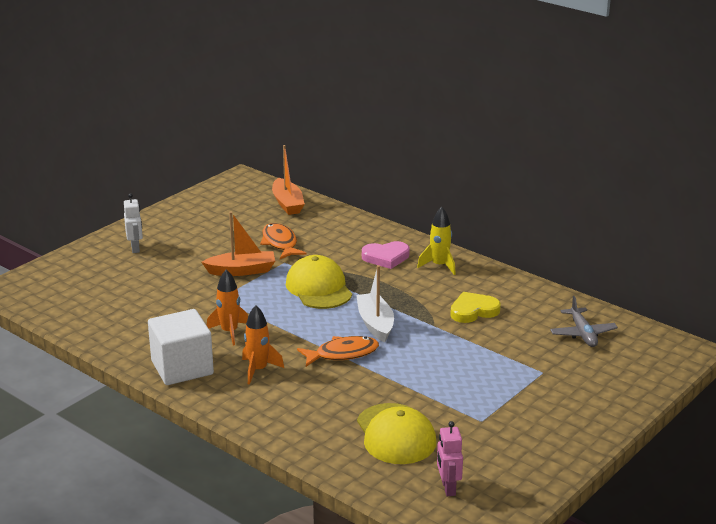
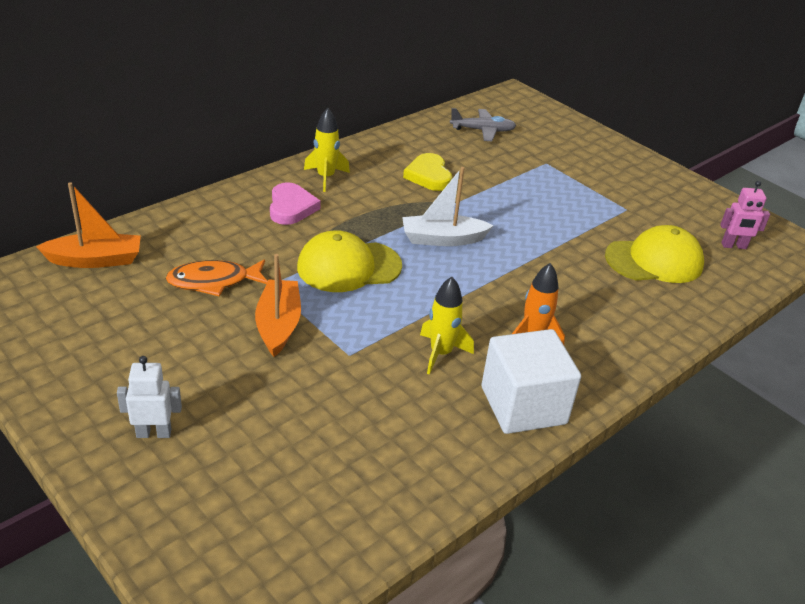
camera: 85 degrees left, 10 degrees up
orange rocket [207,270,248,346] -> yellow rocket [420,277,474,375]
orange fish [297,336,379,367] -> none

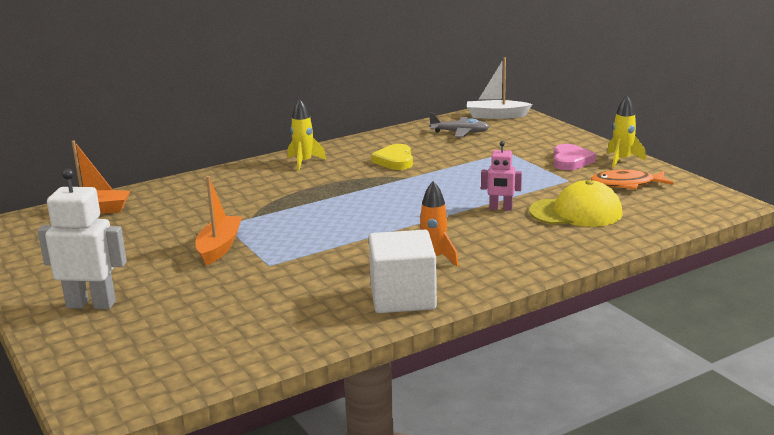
camera: 15 degrees right, 15 degrees down
white robot [117,356,182,438] -> white robot [38,168,127,309], size x1.72
orange fish [166,259,268,296] -> orange fish moved to [591,170,674,190]
pink heart [270,182,321,225] -> pink heart moved to [554,144,596,170]
yellow cap [297,230,402,292] -> none
white boat [402,167,494,246] -> white boat moved to [467,58,532,119]
yellow rocket [420,277,474,375] -> yellow rocket moved to [607,95,646,168]
pink robot [720,181,770,249] -> pink robot moved to [481,141,522,211]

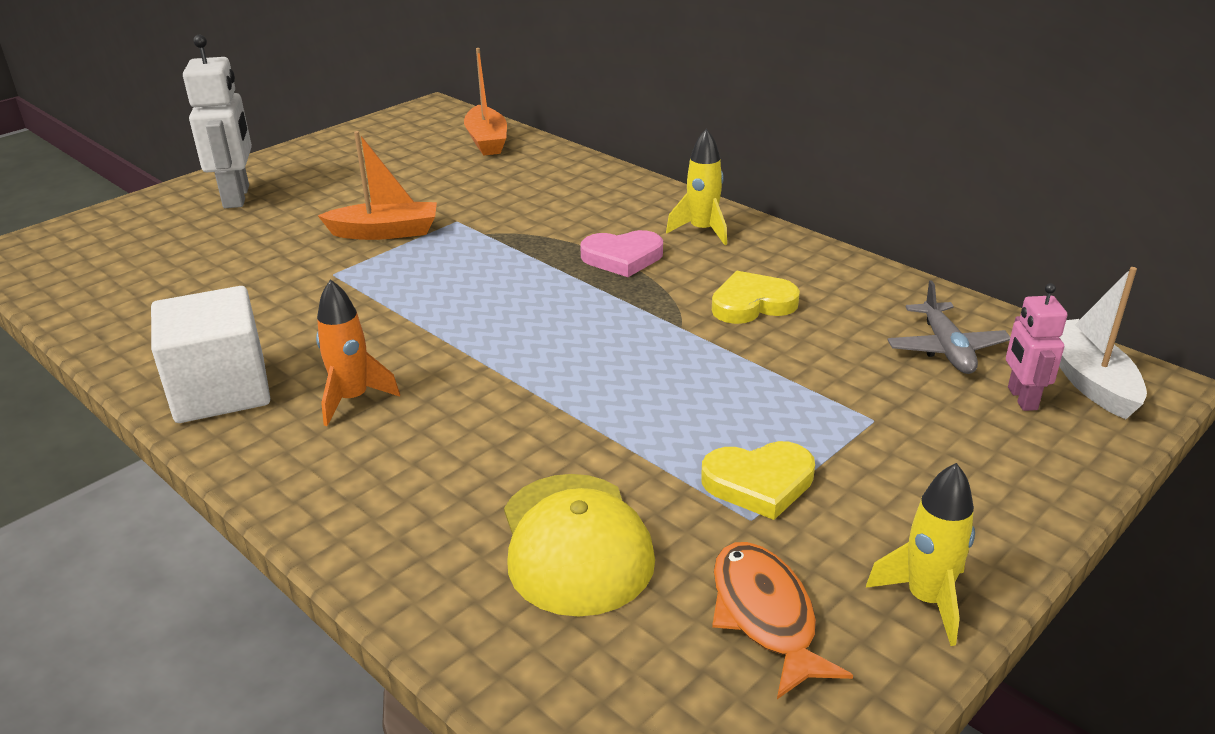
camera: 75 degrees right, 10 degrees up
pink robot [481,141,522,211] -> pink robot moved to [1006,283,1067,411]
pink heart [554,144,596,170] -> pink heart moved to [580,230,663,277]
none -> yellow heart [701,441,815,520]

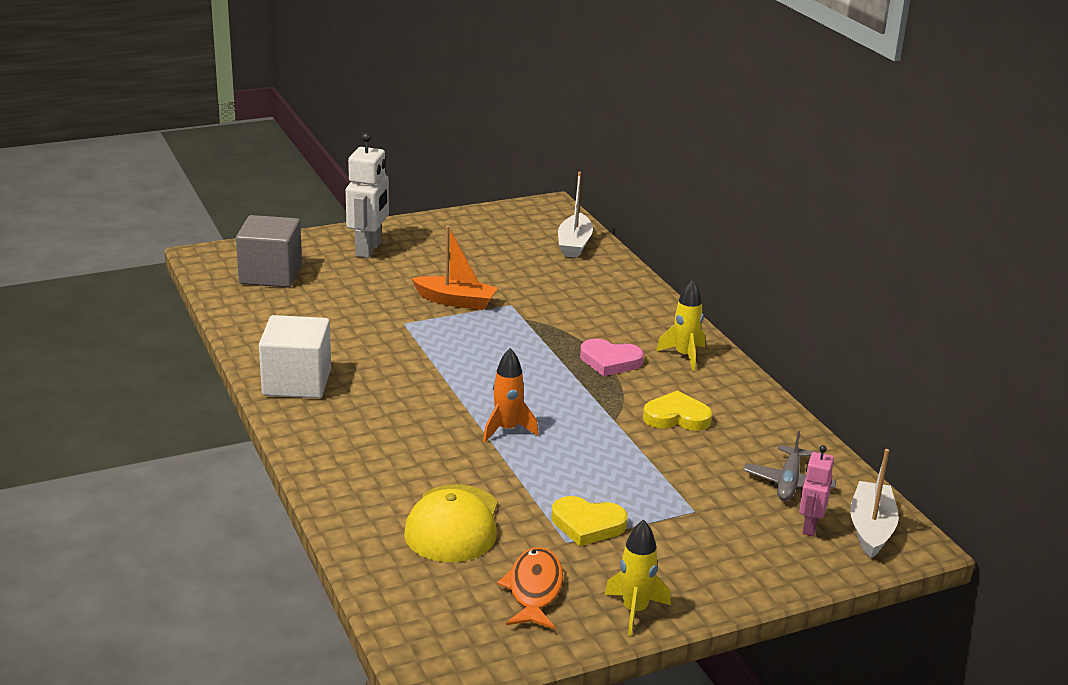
camera: 20 degrees right, 5 degrees down
orange rocket [316,279,400,426] -> orange rocket moved to [483,348,539,442]
orange boat [464,48,507,156] -> white boat [558,172,593,258]
none -> grey cube [236,215,302,287]

